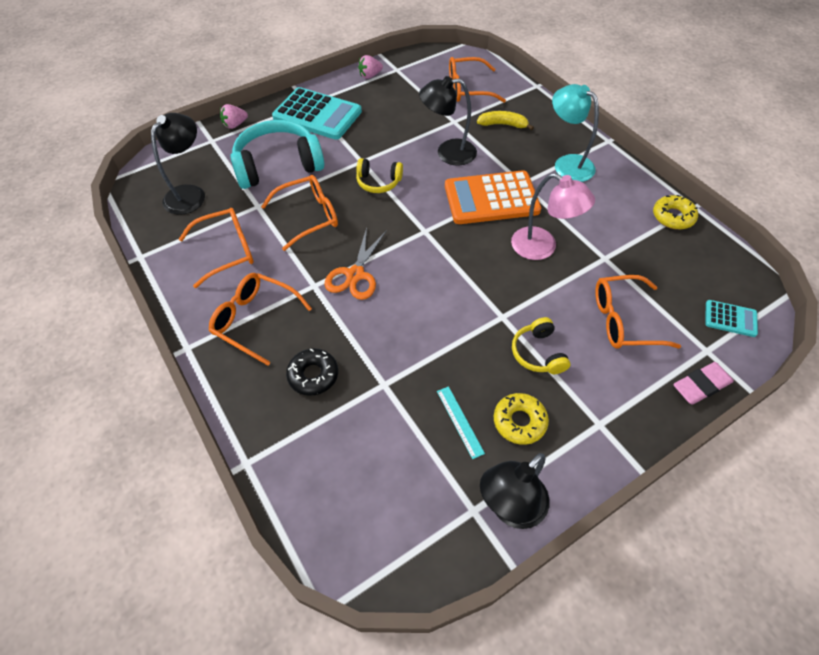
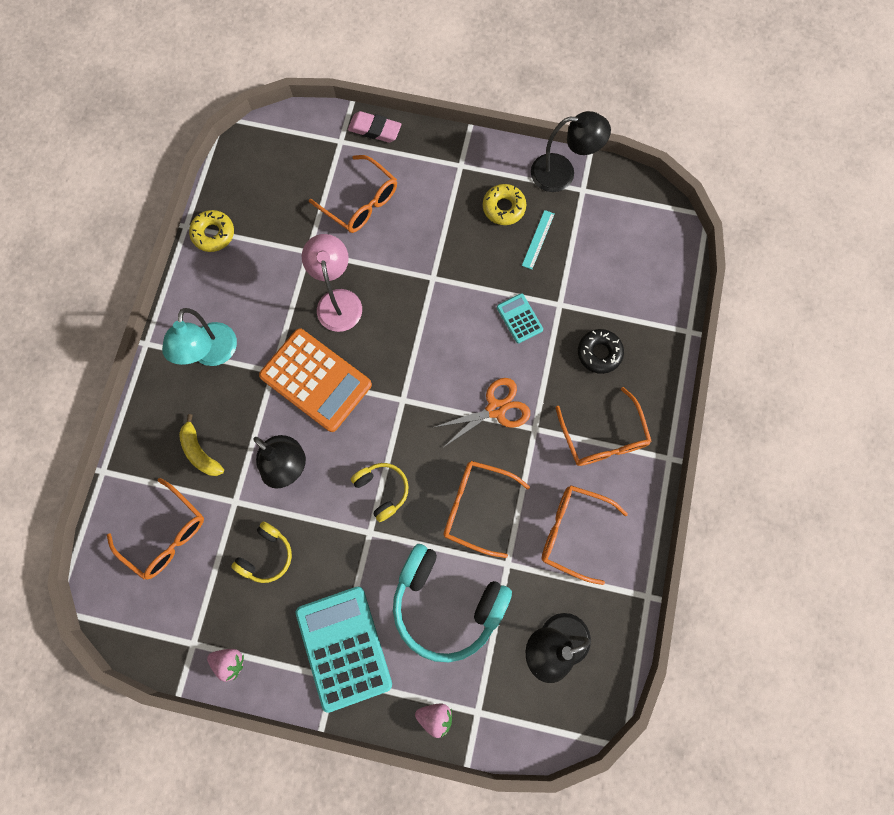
camera: 135 degrees left, 20 degrees up
yellow headphones [512,317,571,374] -> yellow headphones moved to [231,522,292,583]
turquoise calculator [705,300,758,337] -> turquoise calculator moved to [497,293,543,343]

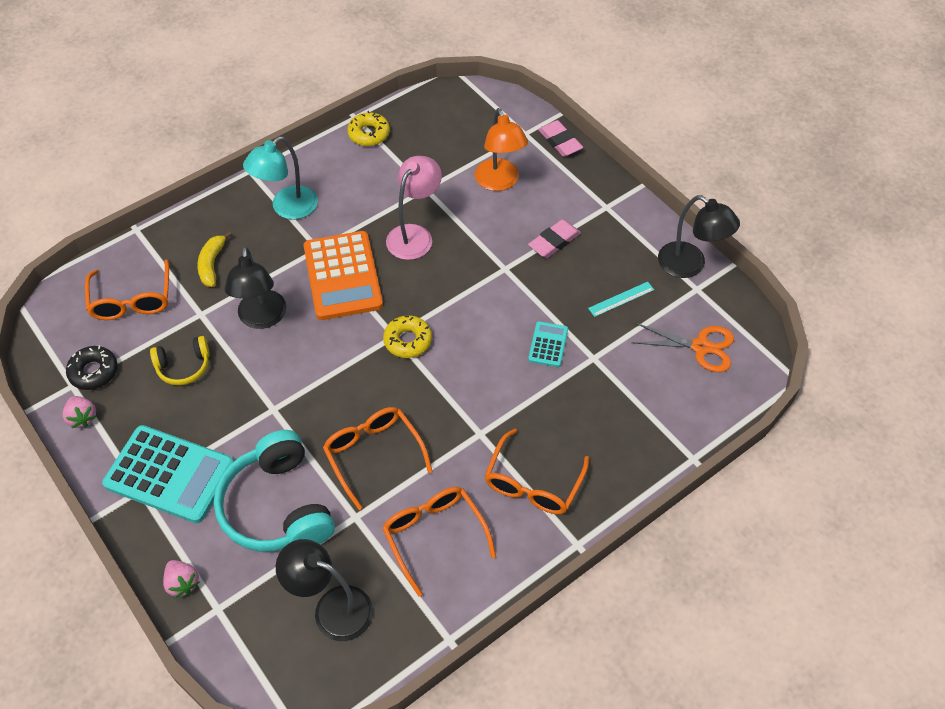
camera: 40 degrees right, 20 degrees down
turquoise calculator [296,587,392,713] -> turquoise calculator turned 90 degrees clockwise [102,425,234,523]
orange glasses [309,155,397,233] -> orange lamp [475,108,528,191]
yellow headphones [351,463,409,522] -> none
orange scissors [435,378,530,447] -> orange scissors moved to [631,323,734,372]
yellow donut [483,184,526,225] -> yellow donut moved to [383,315,432,358]
black donut [578,329,624,374] -> black donut moved to [66,345,118,390]
none -> pink eraser [528,219,581,258]

